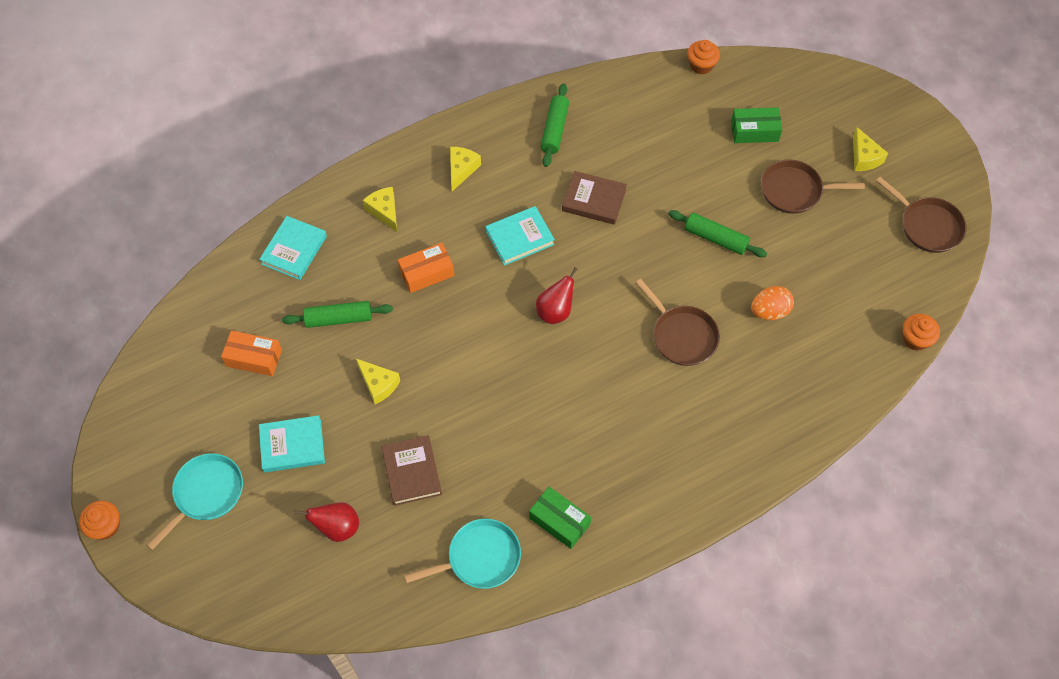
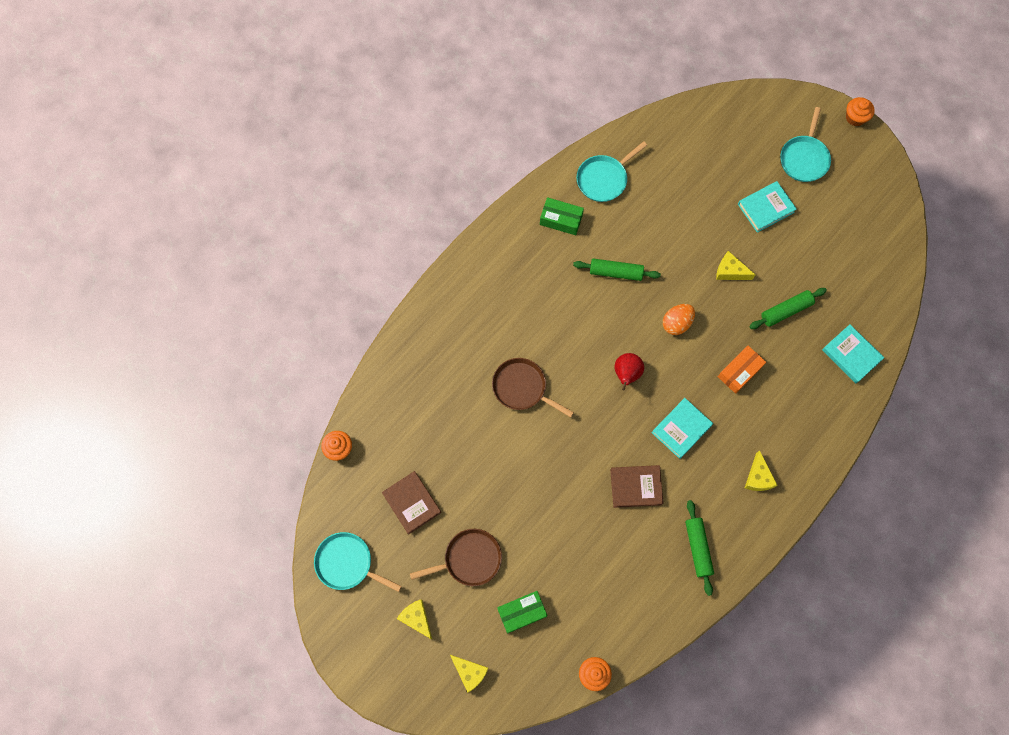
camera: 160 degrees right, 10 degrees up
orange box [221,330,282,376] -> none
turquoise book [259,216,327,280] -> turquoise book turned 45 degrees counterclockwise [822,324,884,383]
red pear [294,502,359,542] -> none
yellow cheese [363,187,397,232] -> yellow cheese moved to [450,655,488,692]
brown book [381,435,442,506] -> brown book moved to [382,471,441,535]
green rolling pin [668,210,767,257] -> green rolling pin moved to [573,259,661,281]
orange egg [751,286,794,320] -> orange egg moved to [663,304,695,335]
brown pan [876,177,967,253] -> turquoise pan [314,532,402,592]

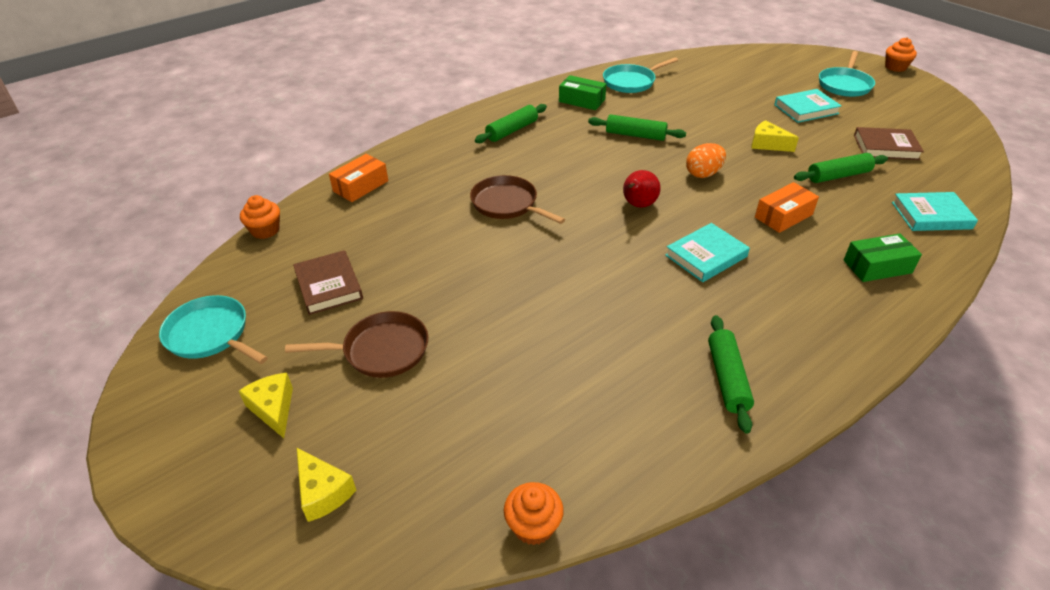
camera: 10 degrees right, 30 degrees down
green box [497,591,548,634] -> green box moved to [844,234,922,282]
brown book [610,465,664,508] -> brown book moved to [854,127,924,160]
yellow cheese [745,450,777,491] -> none
turquoise book [822,324,884,383] -> turquoise book turned 60 degrees counterclockwise [892,192,978,231]
none -> orange box [329,154,388,202]
none -> green rolling pin [475,104,547,143]

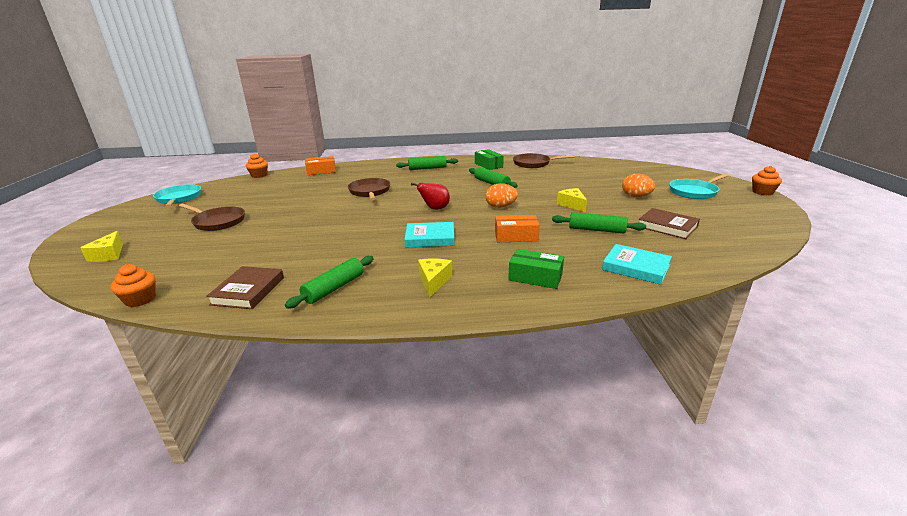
camera: 35 degrees right, 15 degrees down
yellow cheese [239,373,293,438] -> yellow cheese moved to [418,258,452,297]
brown book [293,250,363,315] -> brown book moved to [206,266,284,309]
turquoise pan [603,57,678,93] -> brown pan [513,153,575,168]
turquoise book [774,89,842,123] -> orange egg [622,173,655,197]

